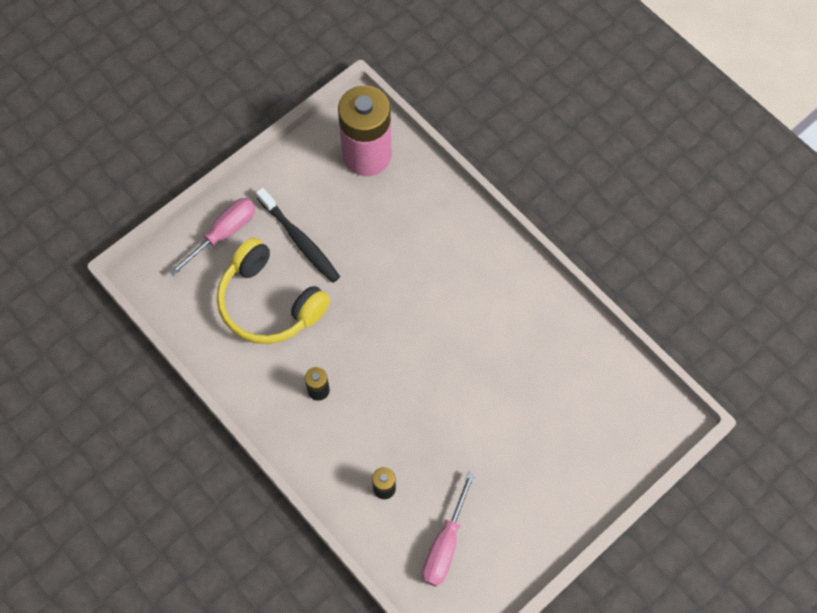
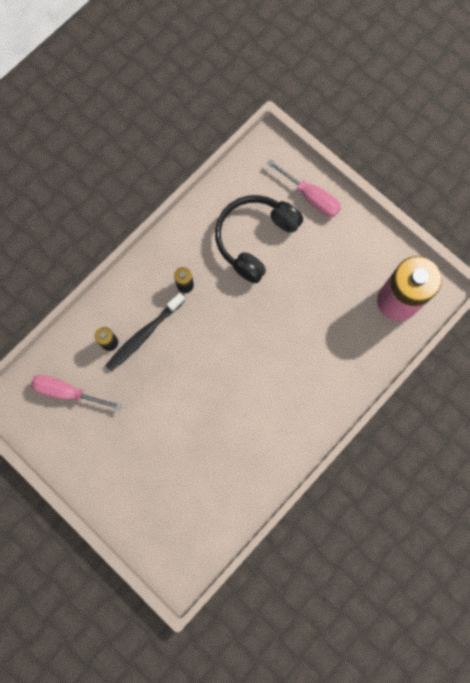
camera: 85 degrees right, 10 degrees up
yellow headphones [217,238,330,344] -> black headphones [215,195,303,283]
black toothbrush [256,187,340,283] -> black toothbrush moved to [105,293,185,371]

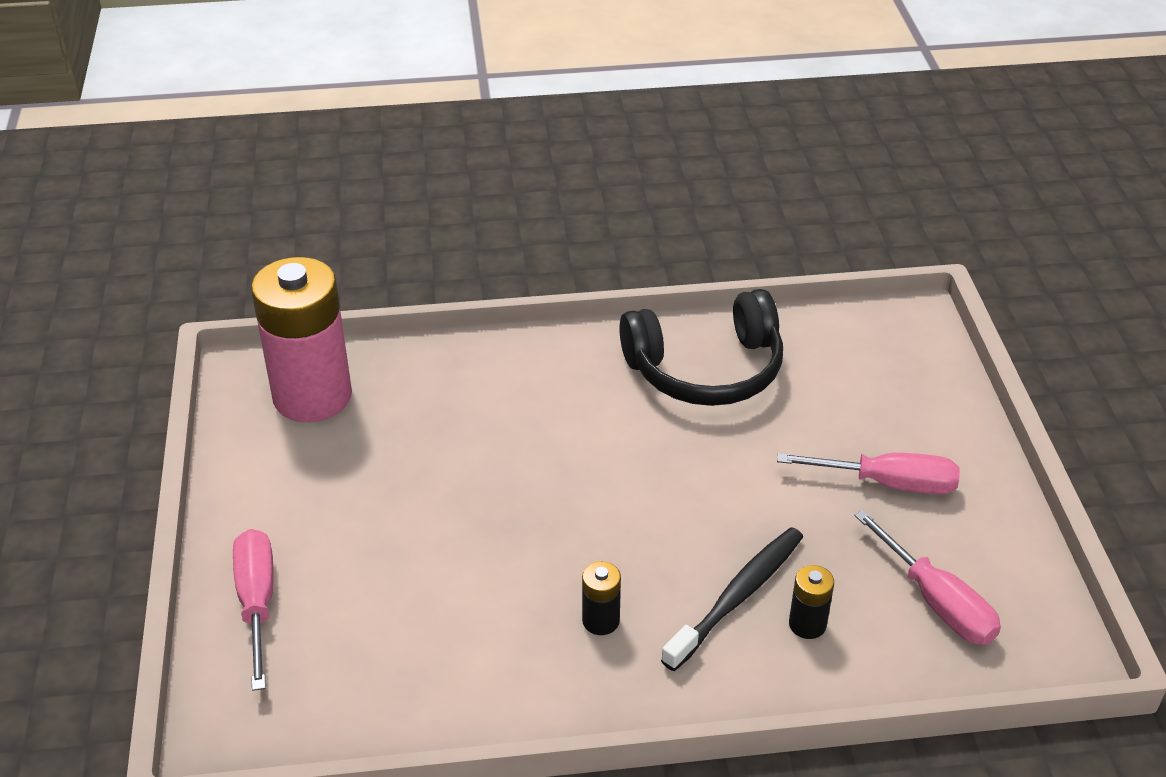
camera: 140 degrees left, 35 degrees down
black toothbrush [105,293,185,371] -> black toothbrush turned 45 degrees counterclockwise [661,527,803,671]
black headphones [215,195,303,283] -> black headphones moved to [619,289,783,406]
none -> pink screwdriver [777,453,960,494]

